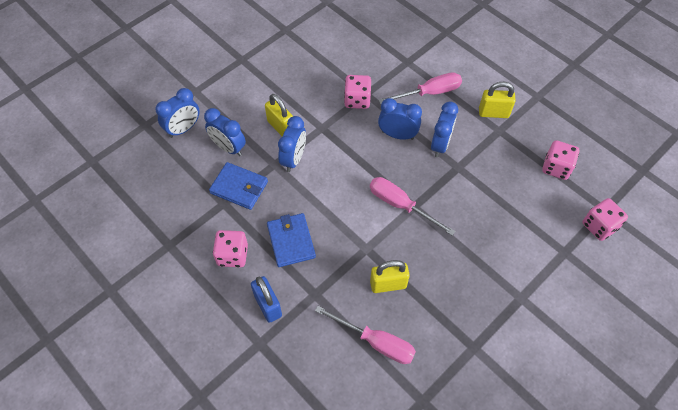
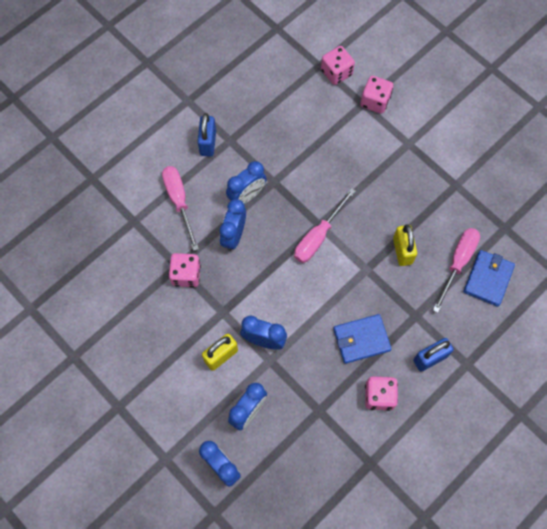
camera: 90 degrees left, 10 degrees up
blue wallet [209,162,268,210] -> blue wallet moved to [463,250,515,307]
blue clock [431,102,458,157] -> blue clock turned 120 degrees clockwise [226,161,267,204]
yellow padlock [479,82,516,118] -> blue padlock [198,113,216,157]
pink dice [542,141,579,180] -> pink dice moved to [361,76,393,114]

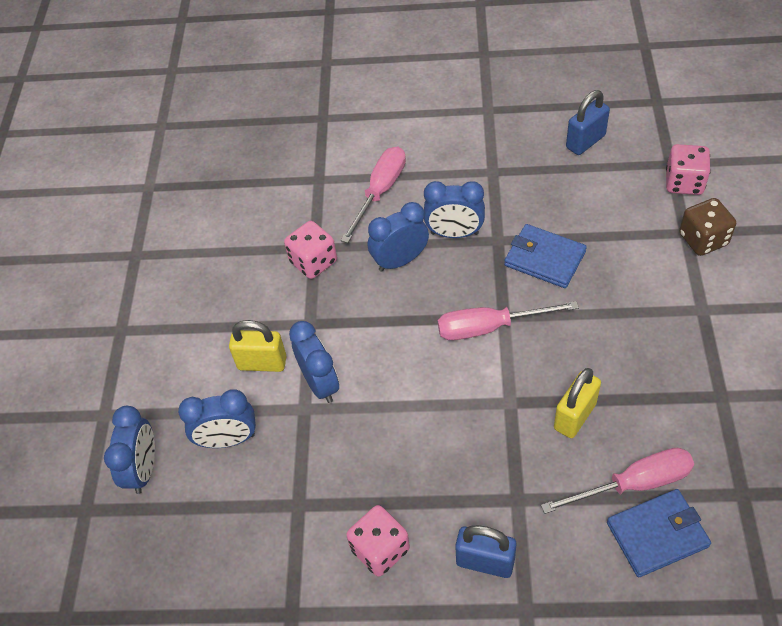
camera: 50 degrees right, 15 degrees down
blue padlock [198,113,216,157] -> blue padlock moved to [566,90,610,155]
blue wallet [333,314,392,364] -> blue wallet moved to [504,224,587,288]
pink dice [361,76,393,114] -> brown dice [679,198,736,256]

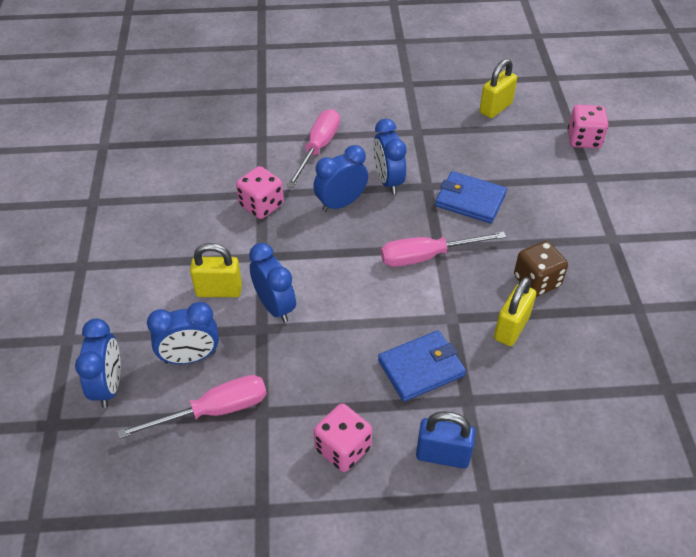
camera: 10 degrees left, 5 degrees down
blue clock [424,181,485,238] -> blue clock turned 75 degrees clockwise [373,119,406,194]
pink screwdriver [541,448,694,514] -> pink screwdriver moved to [117,375,267,439]
blue padlock [566,90,610,155] -> yellow padlock [479,59,517,118]
blue wallet [607,489,711,578] -> blue wallet moved to [378,330,466,402]
brown dice [679,198,736,256] -> brown dice moved to [514,241,568,297]

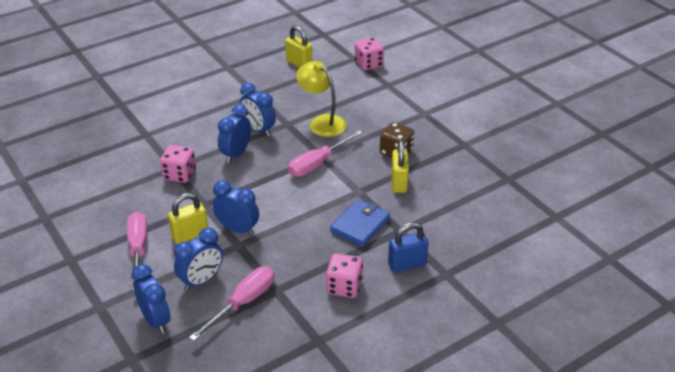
camera: 30 degrees left, 10 degrees down
pink screwdriver [287,109,340,188] -> pink screwdriver moved to [127,212,147,292]
blue wallet [435,171,507,224] -> yellow lamp [296,61,347,137]
yellow padlock [479,59,517,118] -> yellow padlock turned 60 degrees counterclockwise [285,25,312,68]

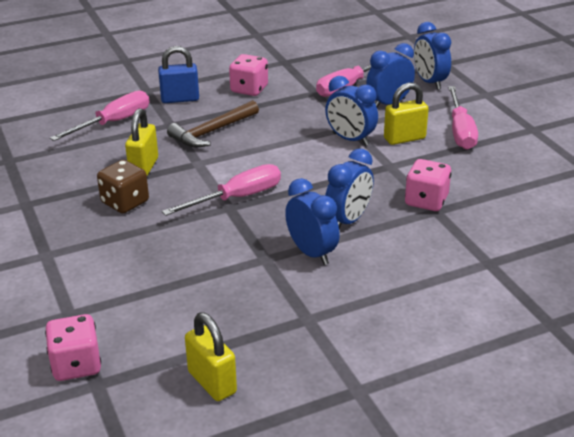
camera: 170 degrees left, 5 degrees down
yellow lamp [296,61,347,137] -> none
blue wallet [330,199,390,247] -> brown hammer [167,100,259,147]
none -> pink screwdriver [50,90,149,141]

